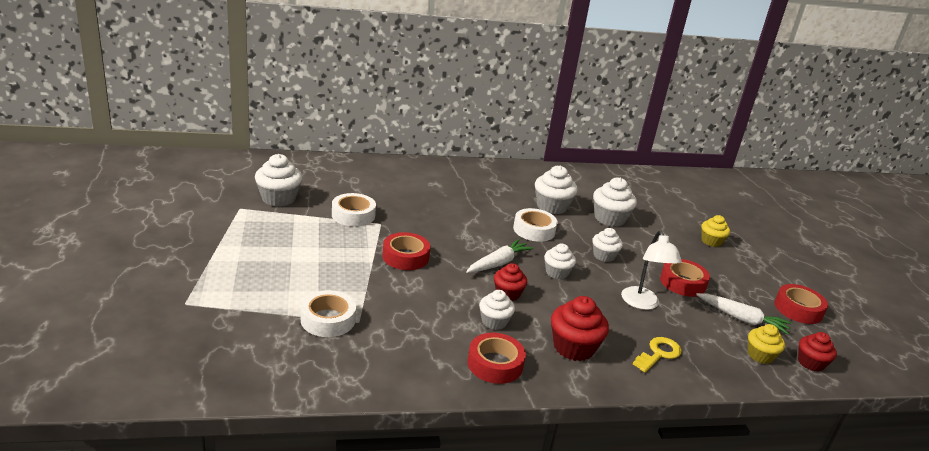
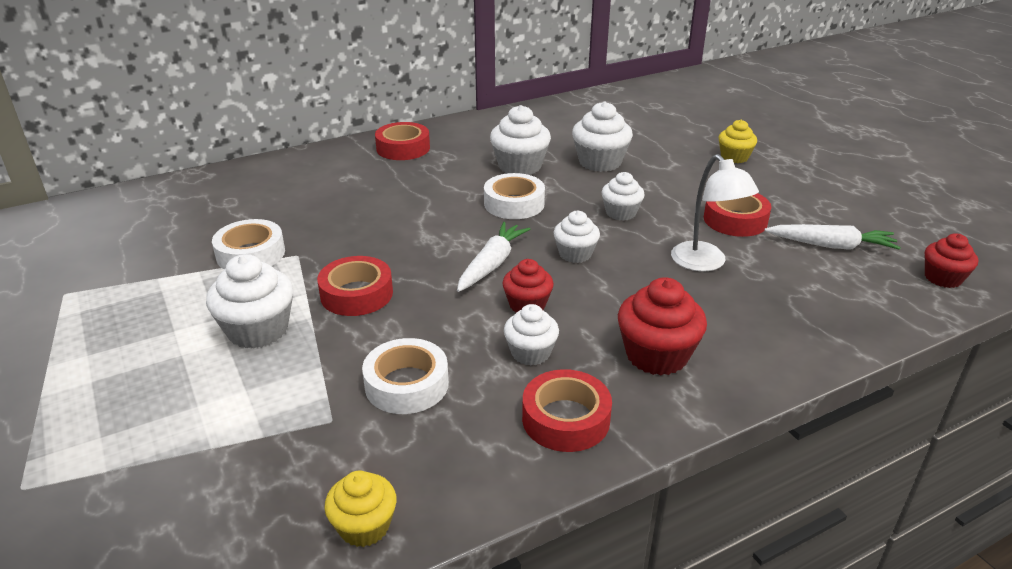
camera: 15 degrees left, 5 degrees up
white cupcake [255,154,303,207] -> white cupcake moved to [206,254,293,349]
white tape [301,290,356,337] -> white tape moved to [362,338,449,414]
yellow key [632,337,682,373] -> none
yellow cupcake [748,324,785,364] -> yellow cupcake moved to [324,470,397,547]
red tape [774,284,828,324] -> red tape moved to [375,122,430,160]

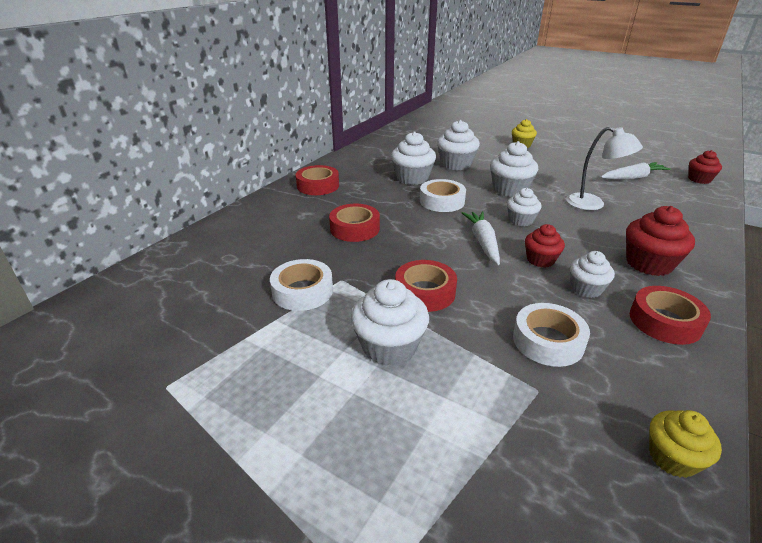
camera: 30 degrees left, 0 degrees up
white cupcake [602,172,645,221] -> white cupcake [490,141,538,197], size x1.56
red tape [704,193,771,237] -> red tape moved to [329,204,380,242]

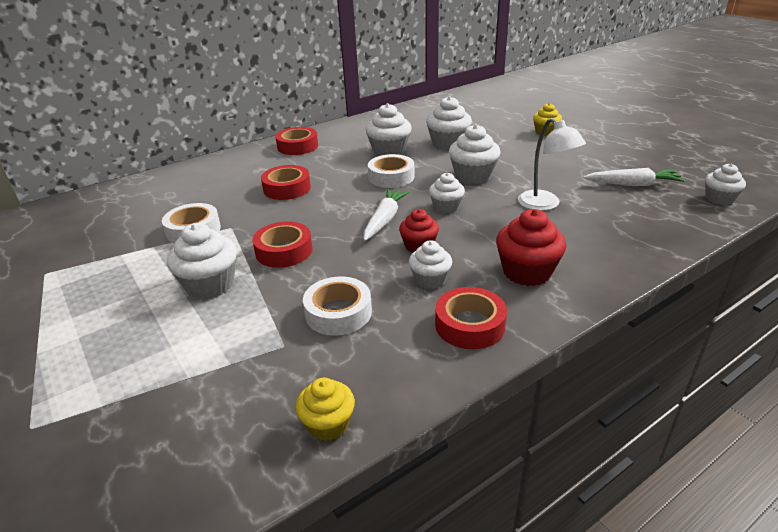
camera: 25 degrees right, 0 degrees up
red cupcake [688,150,722,184] -> white cupcake [705,163,746,205]

